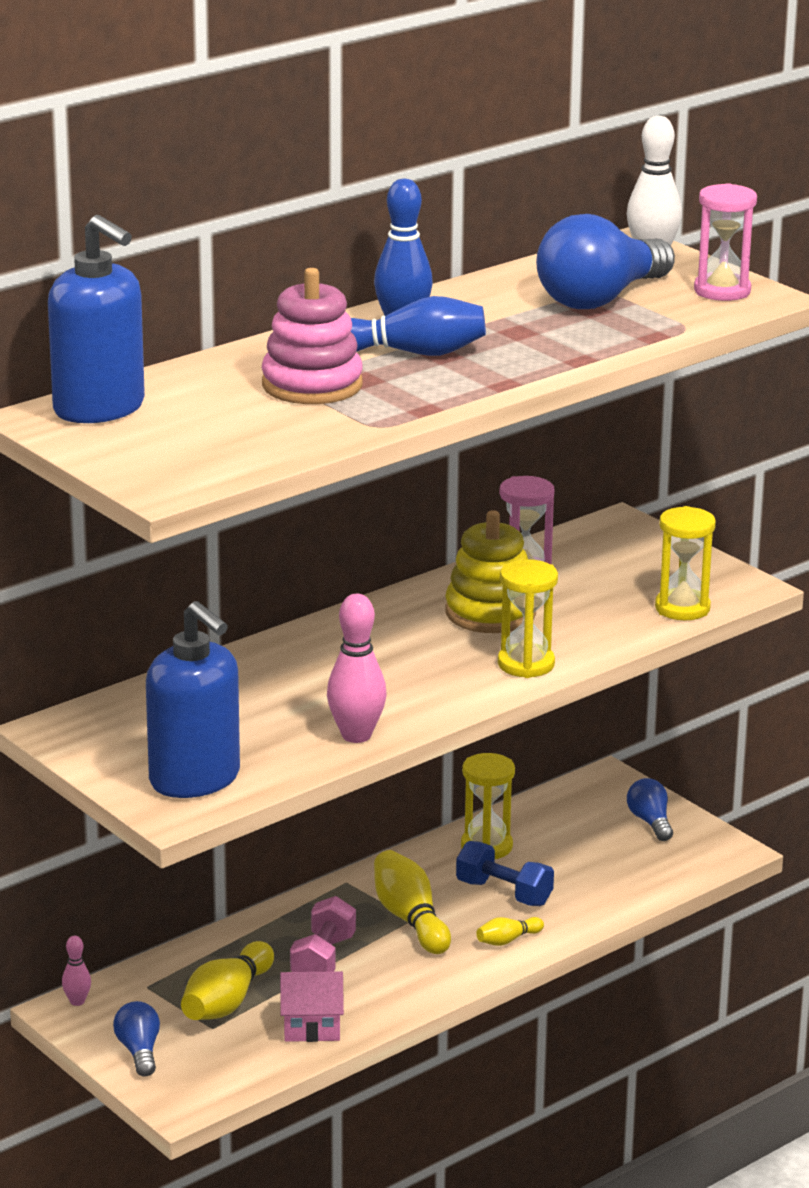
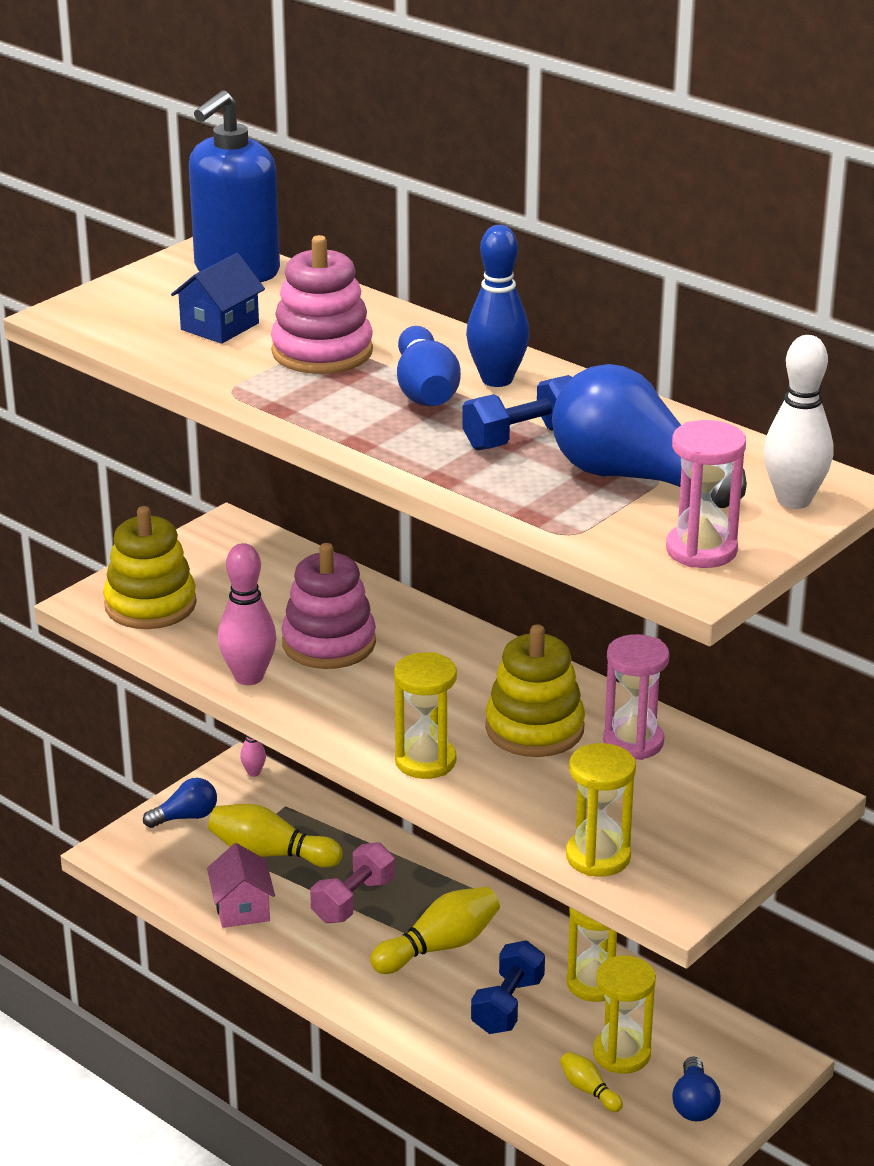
camera: 80 degrees right, 5 degrees up
blue soap dispenser [146,601,240,798] -> yellow stacking toy [103,506,197,629]
pink dumbbell [290,896,356,972] -> pink dumbbell turned 60 degrees counterclockwise [310,842,395,923]
yellow bowling pin [476,917,544,946] -> yellow bowling pin moved to [560,1052,623,1112]
blue light bulb [627,778,673,841] -> blue light bulb turned 120 degrees clockwise [672,1056,721,1121]
none -> blue house [171,253,265,344]
none -> pink stacking toy [281,543,376,669]
none -> blue dumbbell [462,375,572,450]
none -> yellow hourglass [593,955,656,1074]

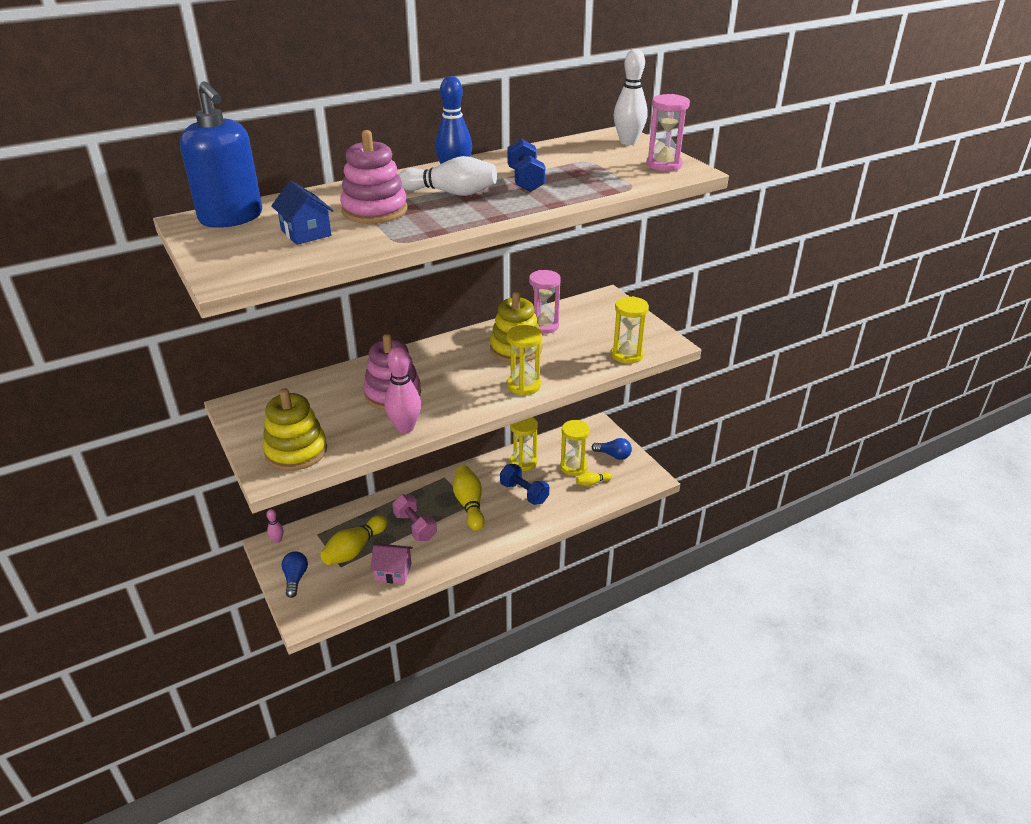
camera: 70 degrees left, 5 degrees up
blue bowling pin [397,326,461,406] -> white bowling pin [399,156,497,196]
blue light bulb [552,364,747,508] -> none

